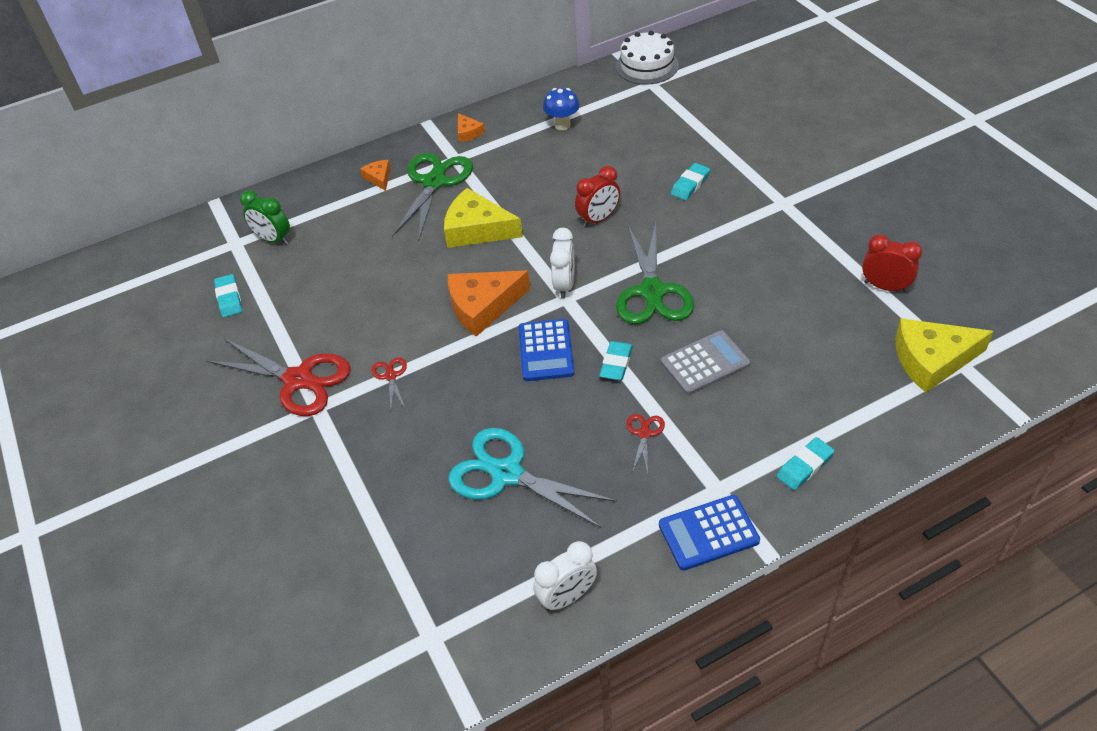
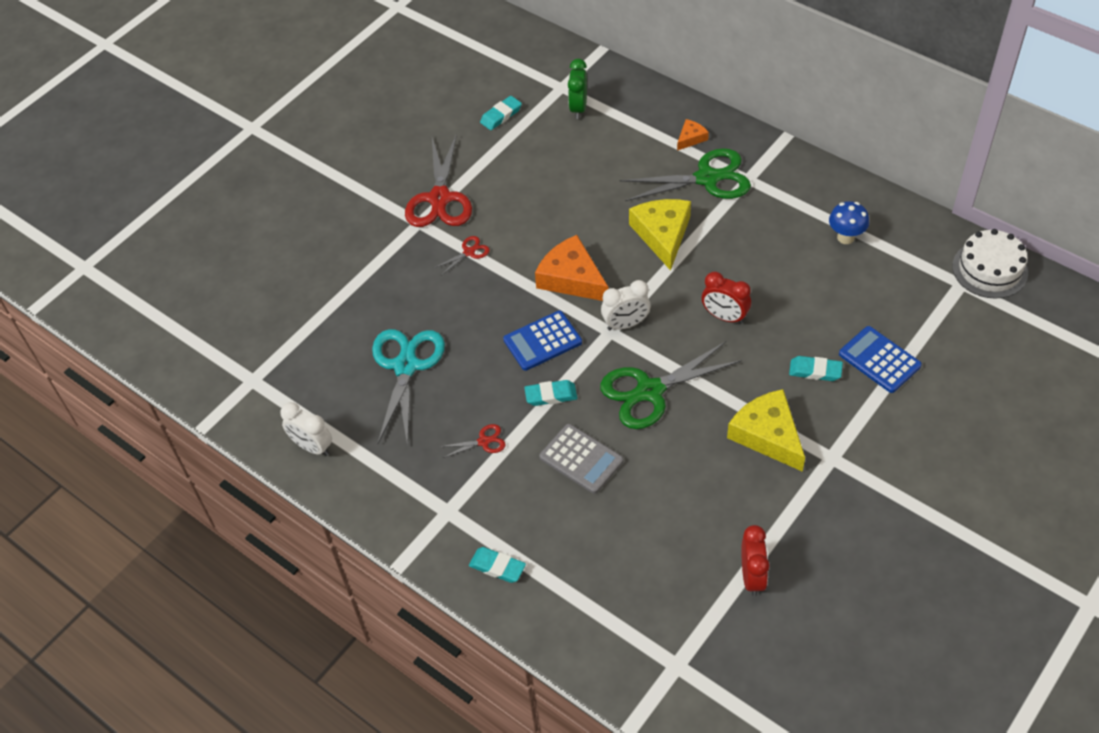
camera: 65 degrees right, 5 degrees up
orange cheese [458,113,485,142] -> none
blue calculator [659,495,760,571] -> blue calculator moved to [839,326,922,393]
yellow cheese [895,318,994,393] -> yellow cheese moved to [727,389,805,472]

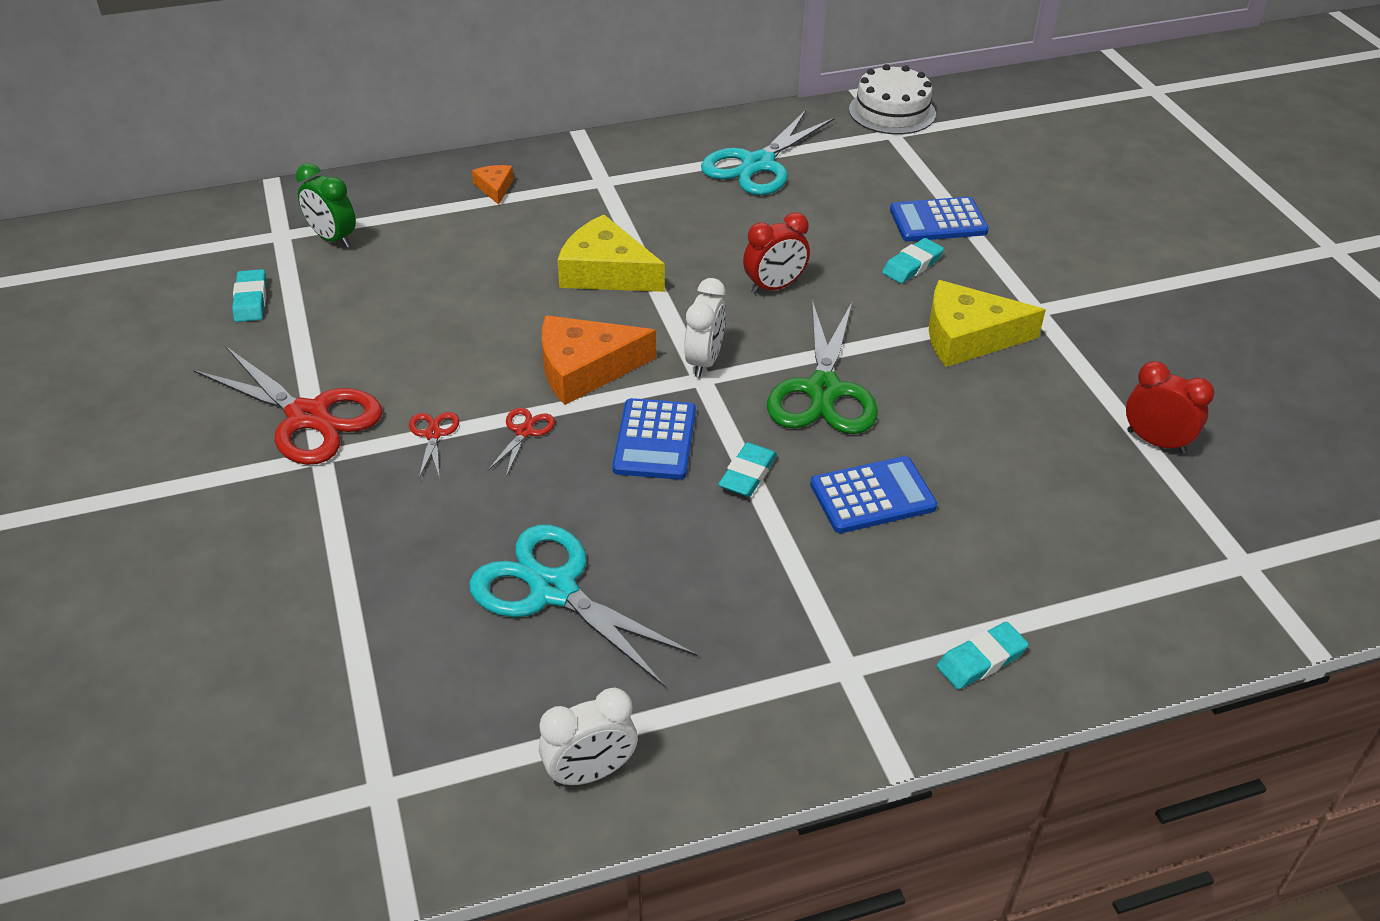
camera: 60 degrees left, 10 degrees down
red scissors [439,424,506,458] -> red scissors moved to [488,408,555,477]
grey calculator [539,424,623,494] -> blue calculator [810,456,937,533]
green scissors [619,148,751,201] -> none
blue mushroom [829,201,869,244] -> turquoise scissors [701,110,835,195]

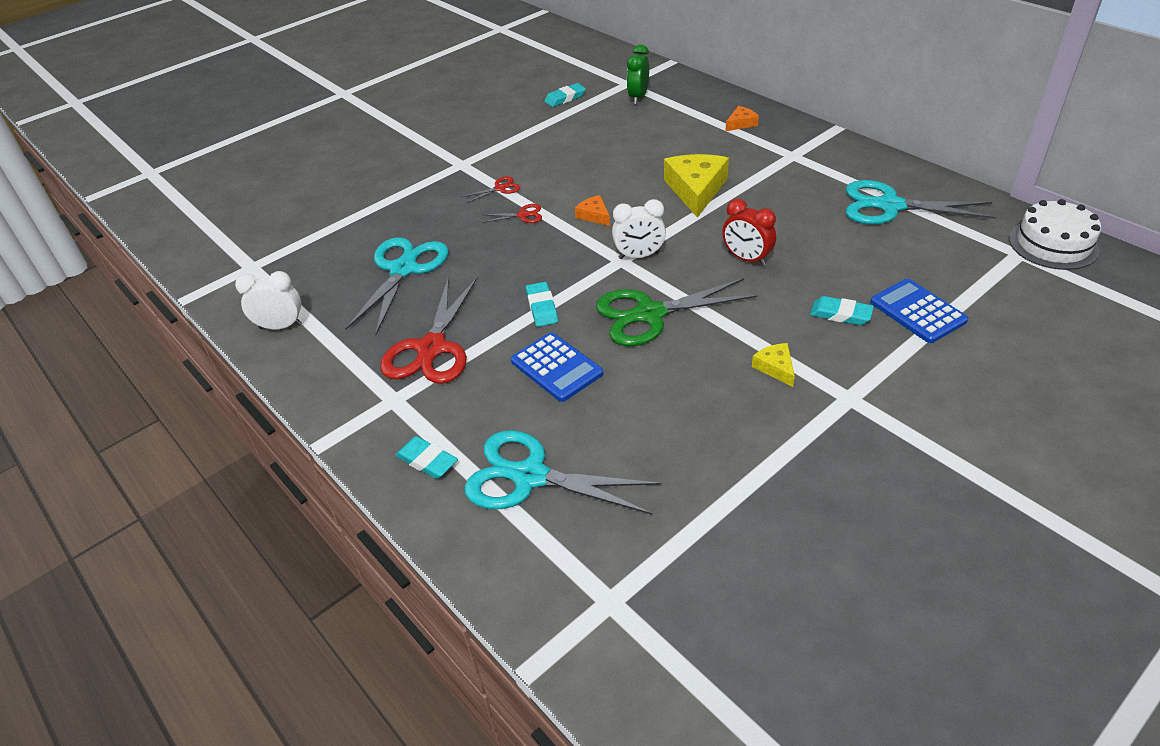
camera: 70 degrees right, 0 degrees up
red scissors [194,347,382,465] -> red scissors moved to [380,277,478,384]
white clock [539,687,638,787] -> white clock turned 135 degrees clockwise [235,271,302,329]
orange cheese [542,315,656,405] -> orange cheese [575,195,610,226], size x0.49
blue calculator [612,398,696,480] -> none
turquoise eraser [718,442,777,497] -> turquoise eraser turned 75 degrees clockwise [526,282,558,327]
yellow cheese [929,280,1046,367] -> yellow cheese [752,343,795,387], size x0.49
red clock [1126,361,1214,454] -> none
none -> turquoise scissors [464,430,661,514]

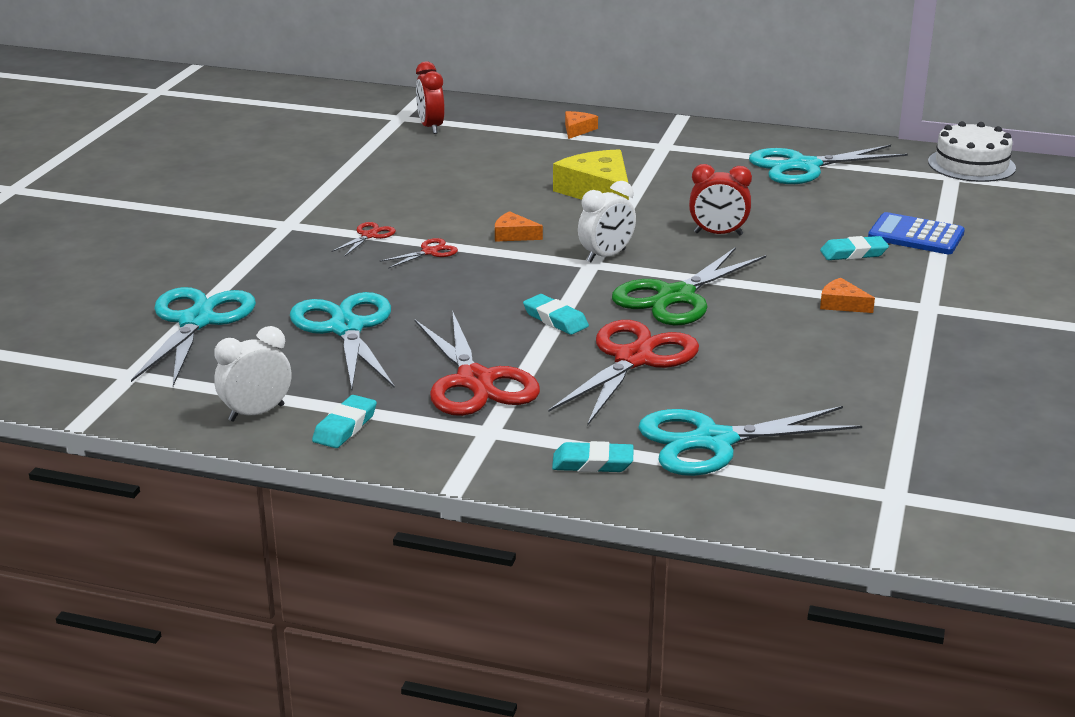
camera: 35 degrees left, 15 degrees down
blue calculator [511,332,603,402] -> red scissors [549,320,699,425]
turquoise eraser [544,83,586,107] -> turquoise eraser moved to [312,395,377,448]
green clock [627,44,649,104] -> red clock [416,61,445,134]
yellow cheese [752,343,795,387] -> orange cheese [820,278,875,313]
none -> turquoise scissors [131,287,256,386]

